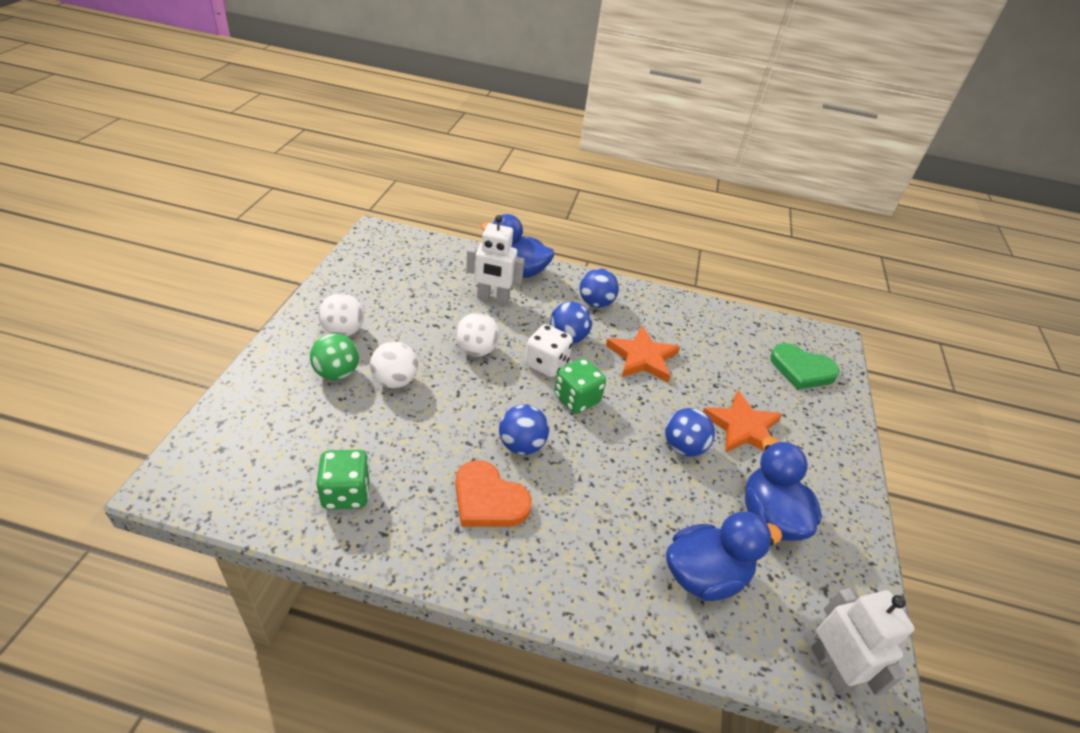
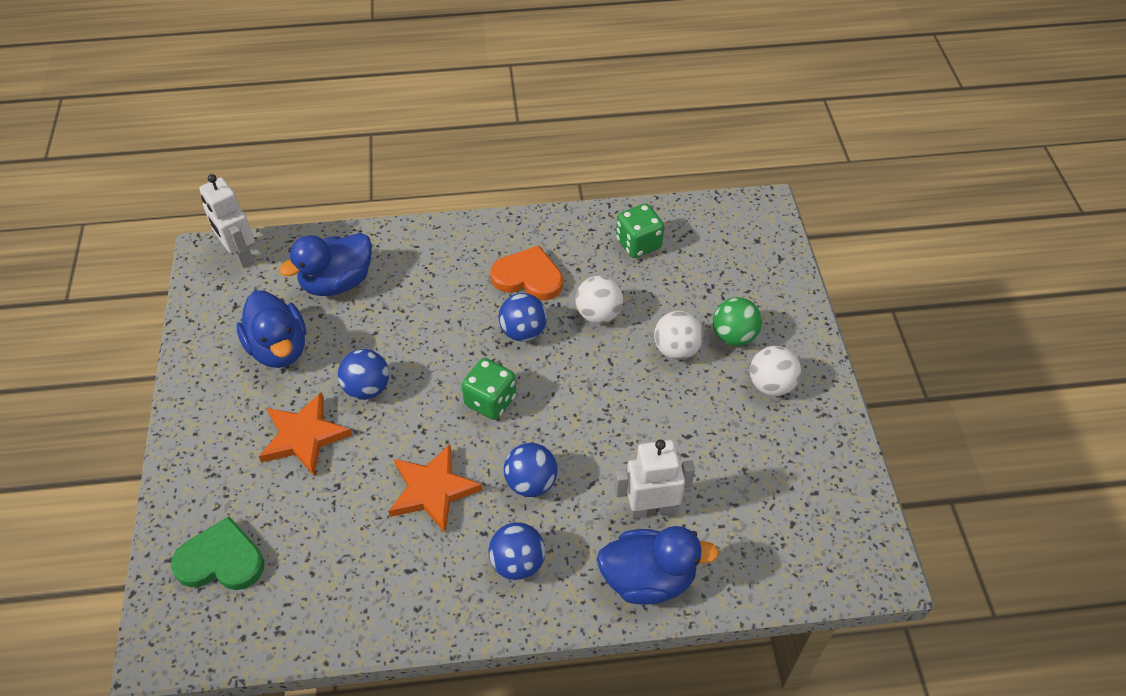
camera: 165 degrees right, 10 degrees up
white ball [455,313,499,357] -> white ball moved to [576,276,623,324]
white dice [525,324,573,377] -> none

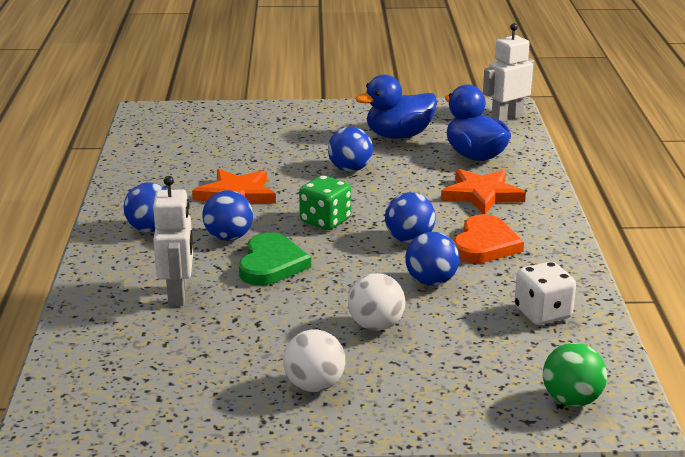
camera: 95 degrees right, 25 degrees down
green heart [171,517,264,590] -> green heart moved to [239,233,311,285]
orange star [259,392,352,475] -> orange star moved to [441,169,526,214]
white ball [576,276,623,324] -> blue ball [405,232,459,286]
blue duck [597,526,719,605] -> none
green dice [616,203,664,258] -> white dice [514,262,576,325]
green ball [713,297,762,346] -> green ball moved to [543,343,607,407]

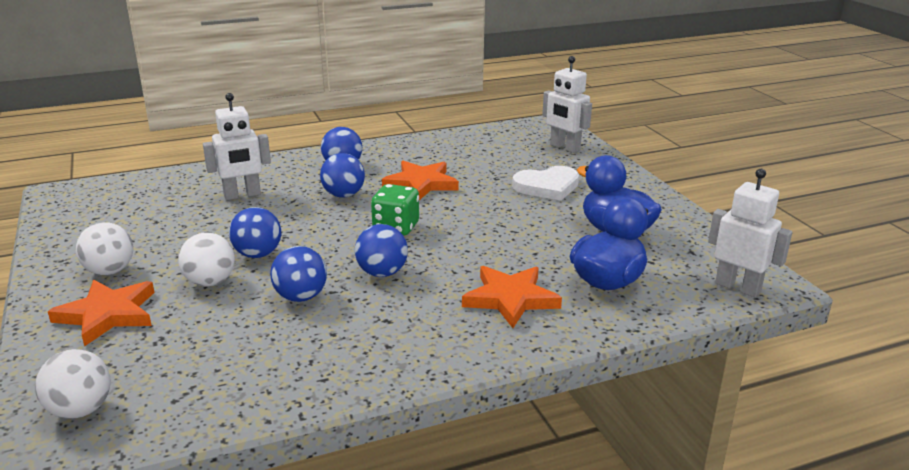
camera: 70 degrees right, 0 degrees up
green heart [239,233,311,285] -> none
blue ball [328,127,373,172] -> blue ball moved to [229,207,281,258]
orange heart [453,214,524,263] -> none
white dice [514,262,576,325] -> none
green ball [543,343,607,407] -> white ball [35,349,111,419]
none -> orange star [48,280,155,347]
none -> white heart [512,166,579,201]
none -> white robot [542,56,592,153]

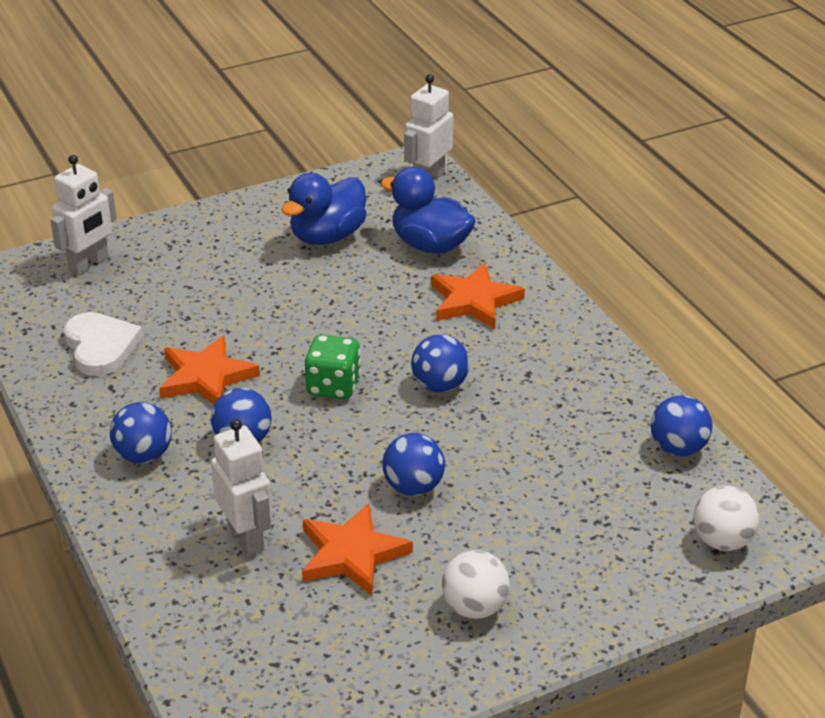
camera: 95 degrees left, 10 degrees up
orange star [48,280,155,347] -> orange star moved to [302,503,413,596]
white ball [178,232,235,287] -> none
blue ball [270,246,327,302] -> blue ball moved to [651,395,713,456]
white heart [512,166,579,201] -> white heart moved to [64,312,143,376]

